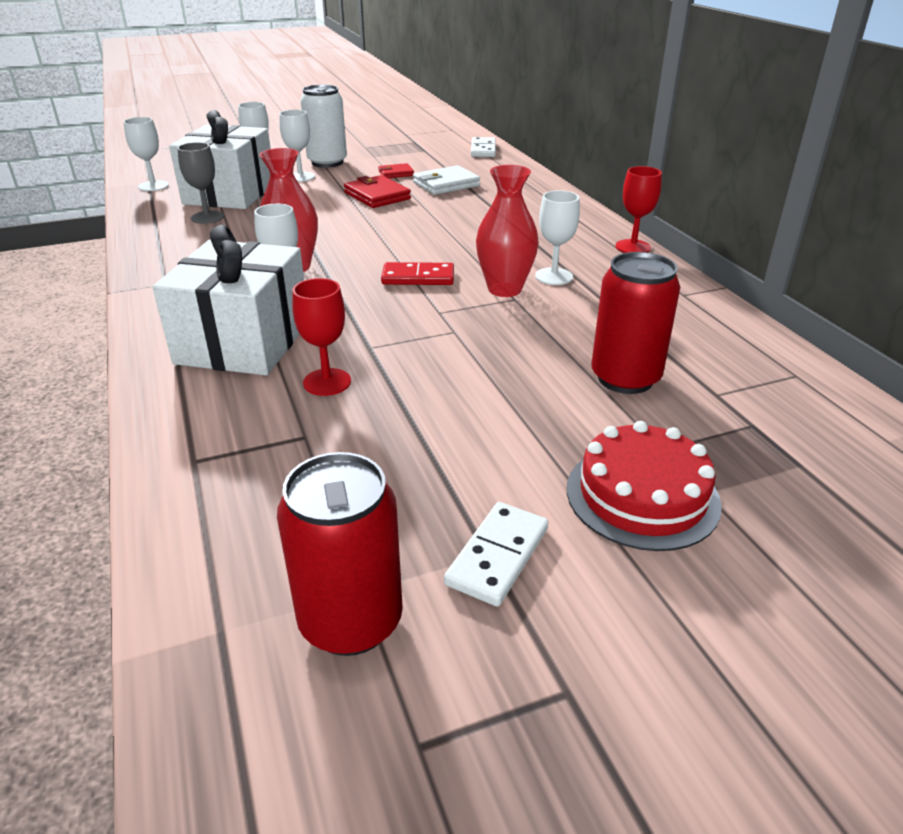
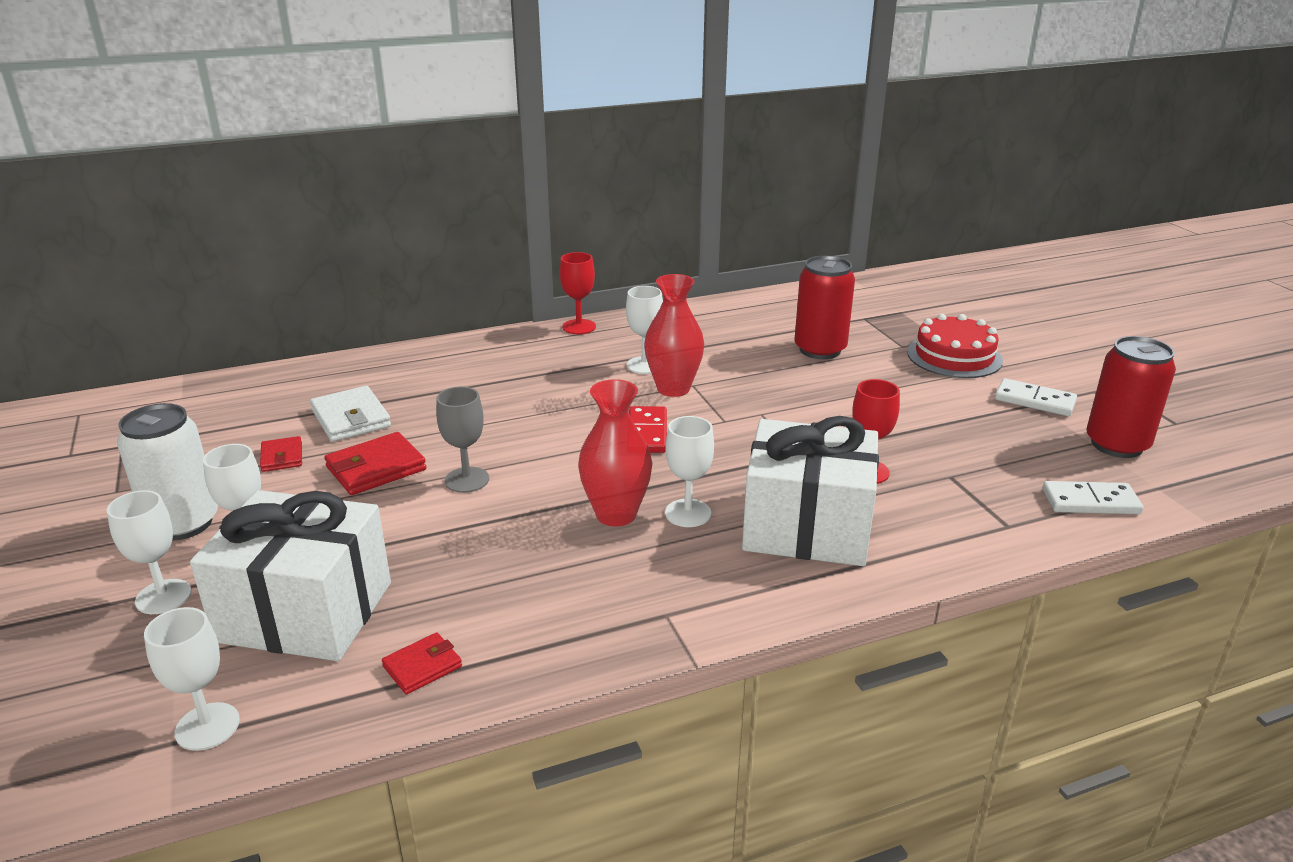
camera: 90 degrees left, 5 degrees down
grey goblet [177,142,224,224] -> grey goblet moved to [436,387,489,493]
white domino [471,137,496,157] -> white domino moved to [1043,481,1143,514]
none -> red wallet [382,632,462,695]

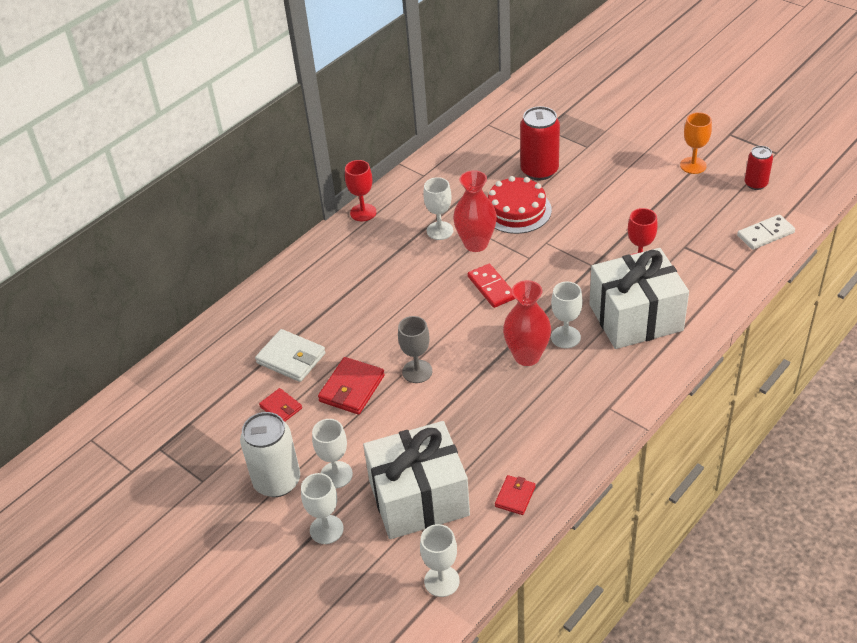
camera: 25 degrees left, 15 degrees up
red cake [907,314,1003,378] -> red cake moved to [488,176,552,234]
white domino [995,378,1077,416] -> orange goblet [680,112,712,174]
red can [1087,336,1176,458] -> red can [744,146,773,190], size x0.59

